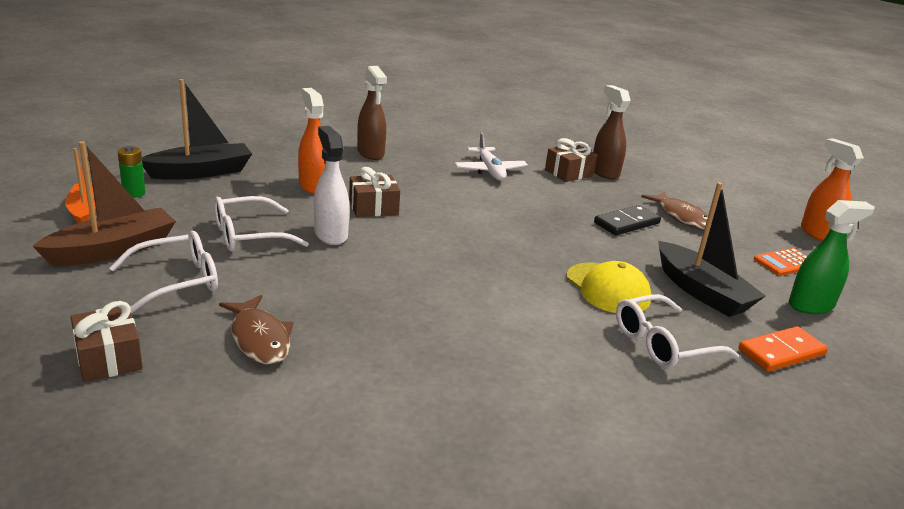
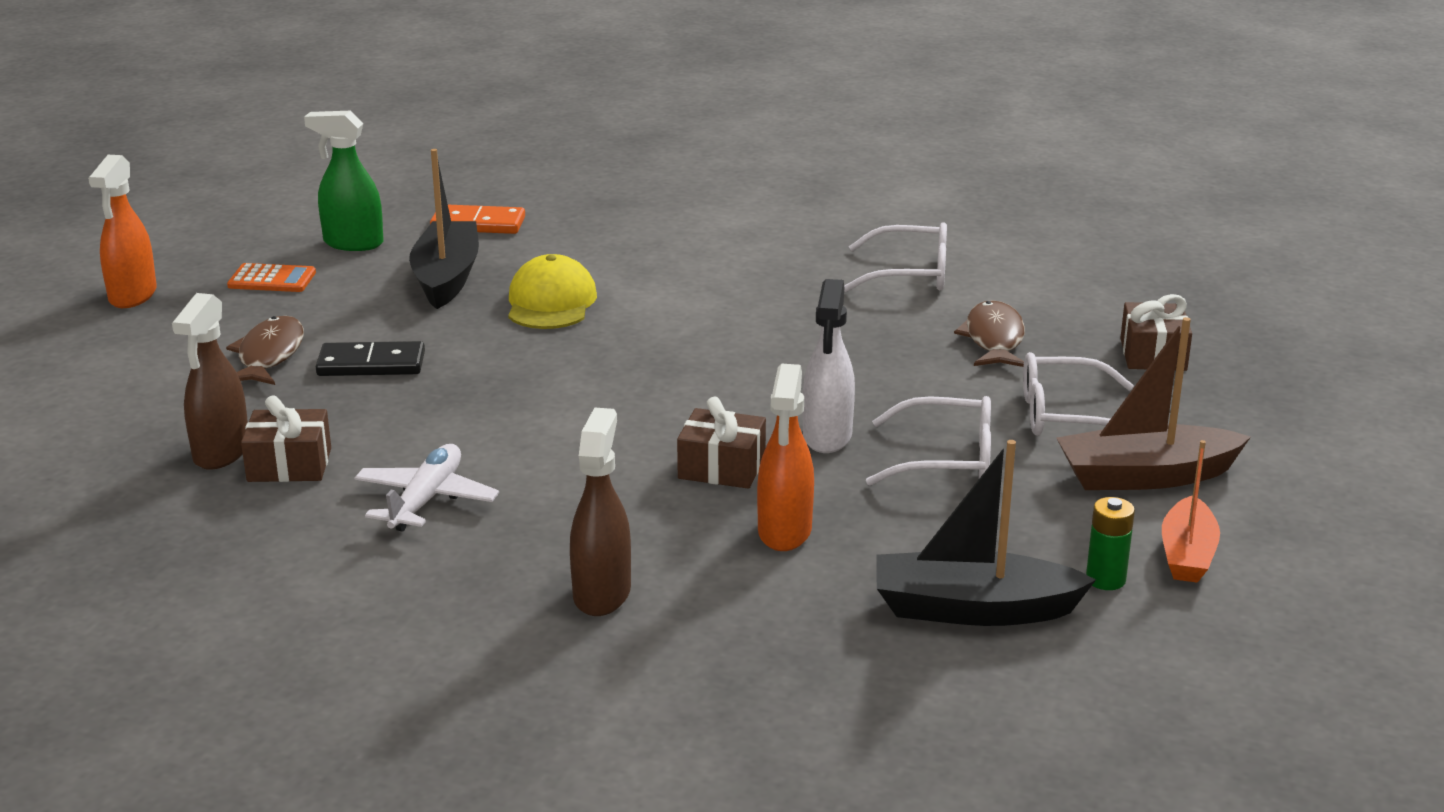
camera: 145 degrees left, 0 degrees up
white glasses [616,294,739,369] -> white glasses moved to [844,222,947,292]

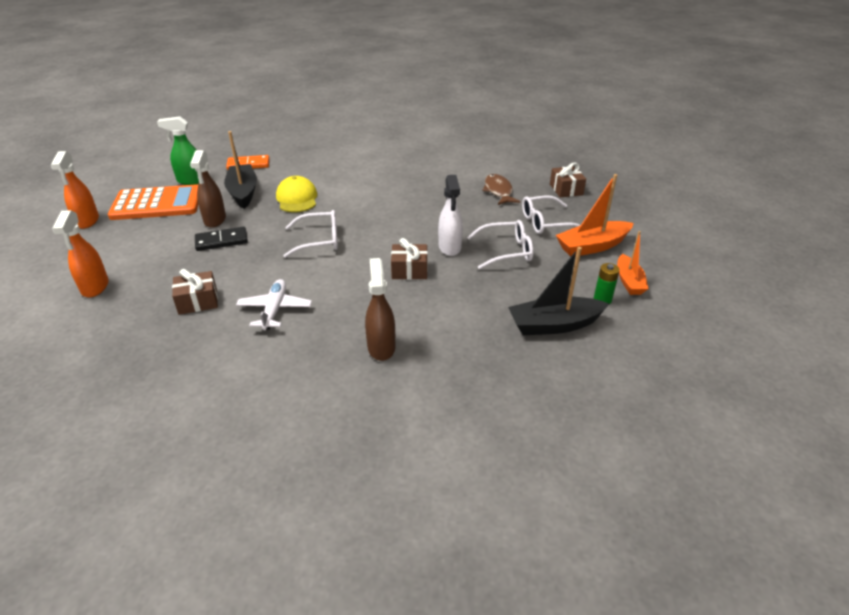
camera: 15 degrees left, 10 degrees up
brown spray bottle [172,293,248,470] -> brown spray bottle moved to [190,150,226,228]
brown fish [226,316,304,385] -> none
orange calculator [227,263,316,292] -> orange calculator [108,184,198,220], size x2.19
orange spray bottle [757,364,814,551] -> orange spray bottle moved to [52,210,109,297]
white glasses [844,222,947,292] -> white glasses moved to [283,210,338,258]
brown boat [1056,317,1251,490] -> orange boat [556,174,634,256]

